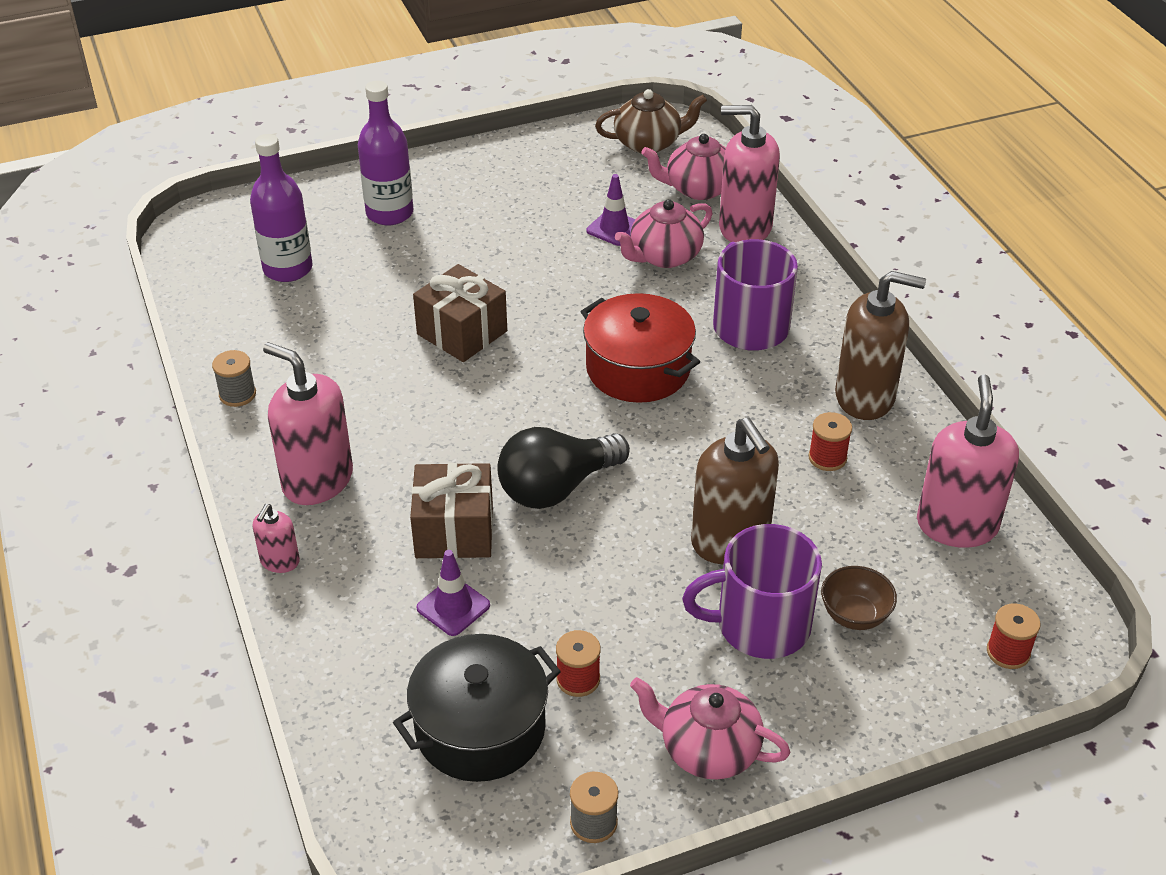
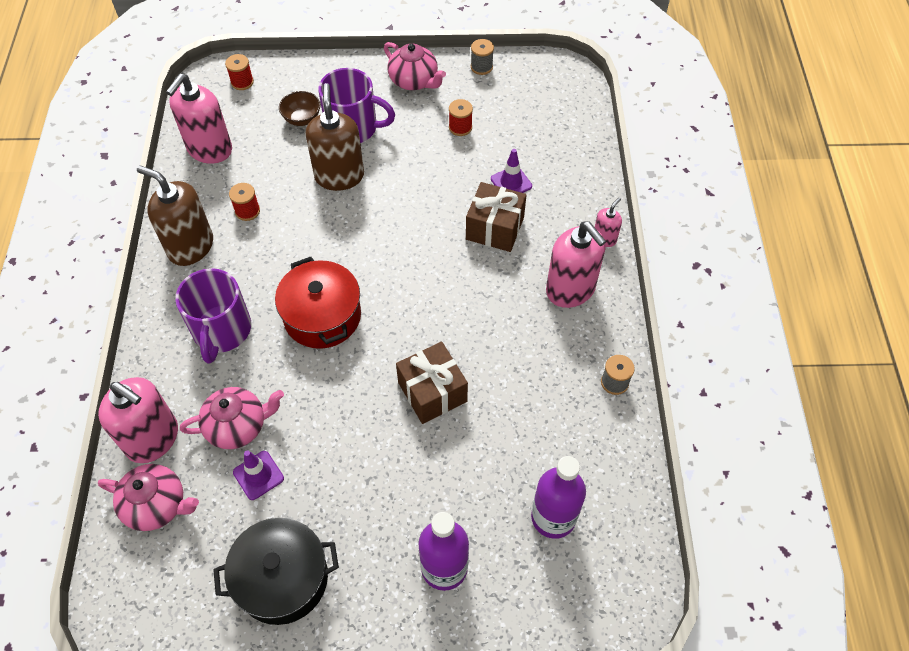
camera: 160 degrees left, 15 degrees up
black pot [393,634,561,782] -> black pot moved to [213,518,339,625]
black light bulb [497,427,630,509] -> none
brown teapot [595,89,707,153] -> none

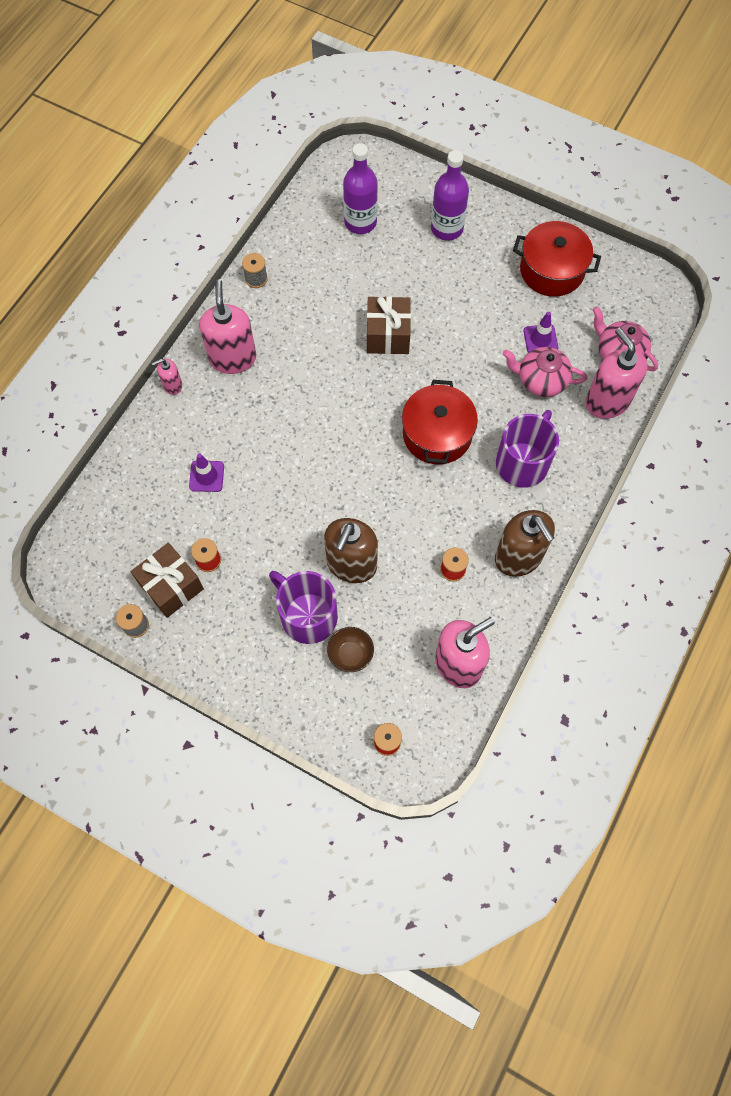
camera: 150 degrees left, 10 degrees up
black pot [213,518,339,625] -> red pot [513,221,601,297]
pink teapot [384,42,446,90] -> none
brown gift [466,182,526,252] -> brown gift moved to [131,543,204,618]

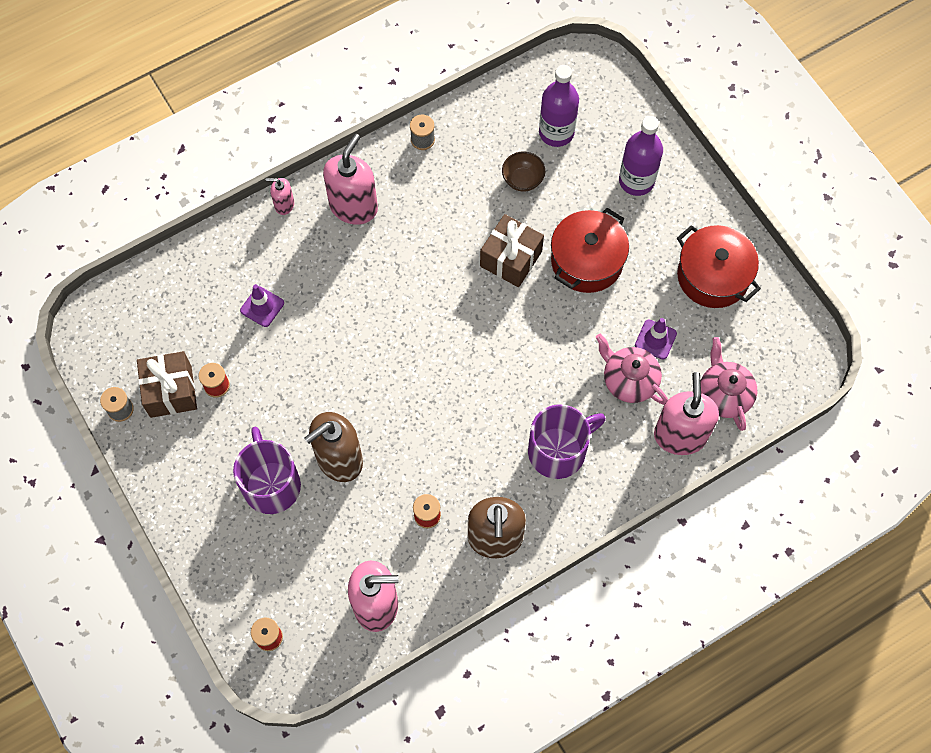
camera: 30 degrees right, 0 degrees up
brown bowl [327,627,374,672] -> brown bowl moved to [502,151,545,192]
red pot [402,380,478,464] -> red pot moved to [551,208,629,293]

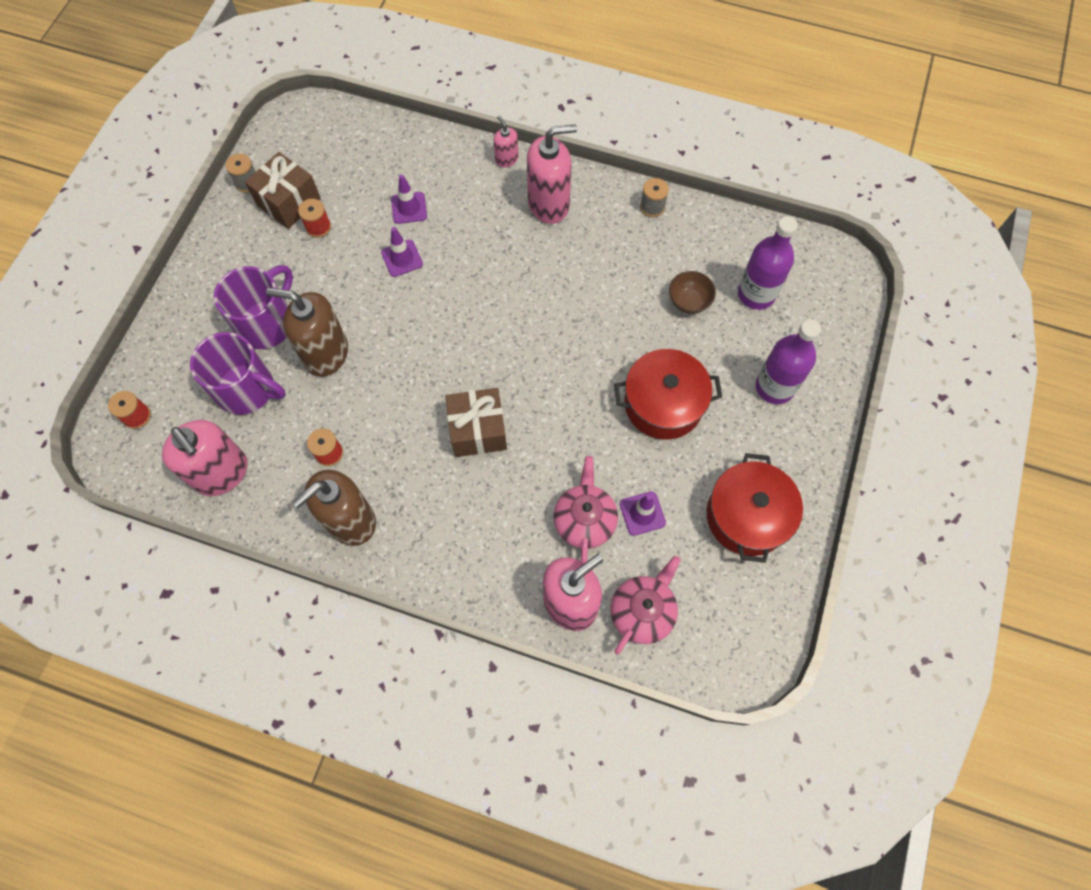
camera: 50 degrees right, 0 degrees up
brown gift [480,214,544,287] -> brown gift moved to [445,388,507,457]
purple mug [528,404,606,479] -> purple mug moved to [190,332,286,415]
none -> purple traffic cone [381,227,423,277]

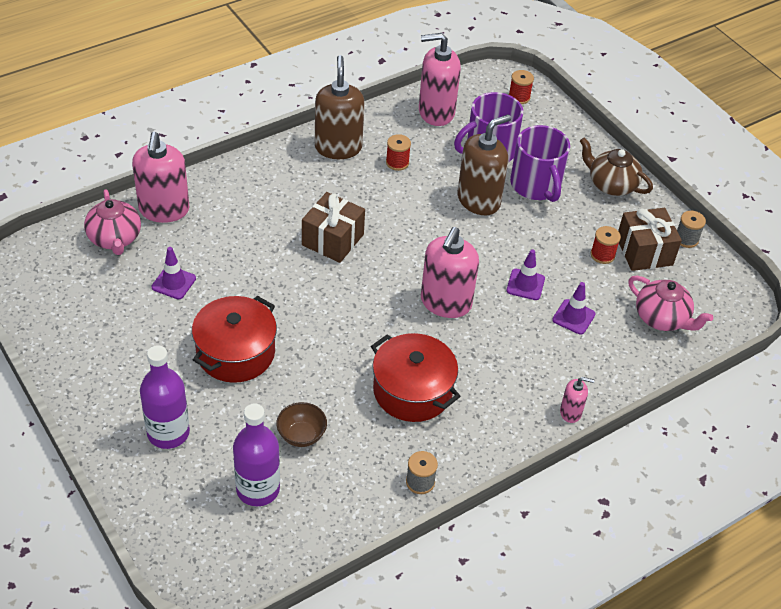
camera: 125 degrees right, 20 degrees down
pink soap dispenser [527,124,577,224] -> pink soap dispenser moved to [421,227,479,318]
pink teapot [553,456,618,564] -> pink teapot moved to [628,276,713,331]
red pot [707,453,803,563] -> red pot moved to [371,333,461,422]
none -> brown teapot [580,138,653,196]

